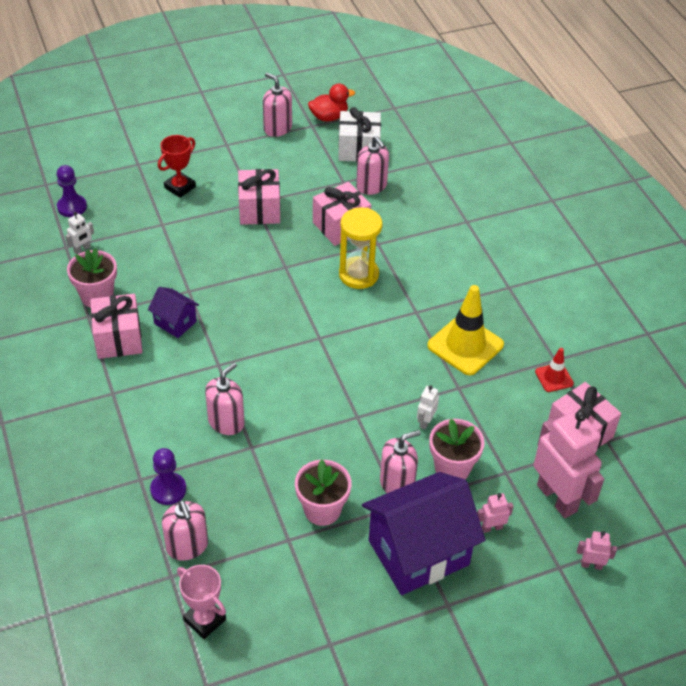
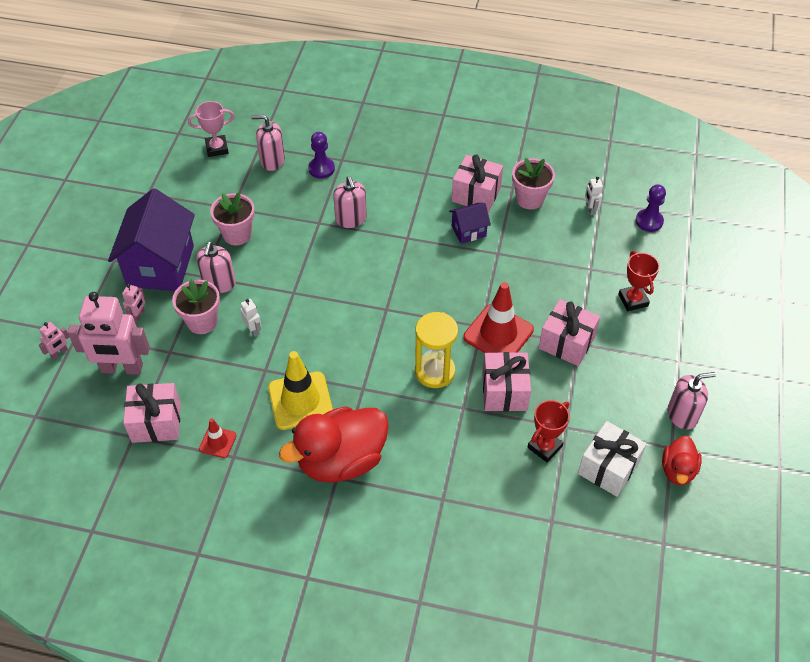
camera: 125 degrees right, 5 degrees up
pink soap dispenser [356,136,389,195] -> red trophy [527,400,570,462]
none -> red duck [279,406,389,483]
none -> red traffic cone [463,282,534,353]

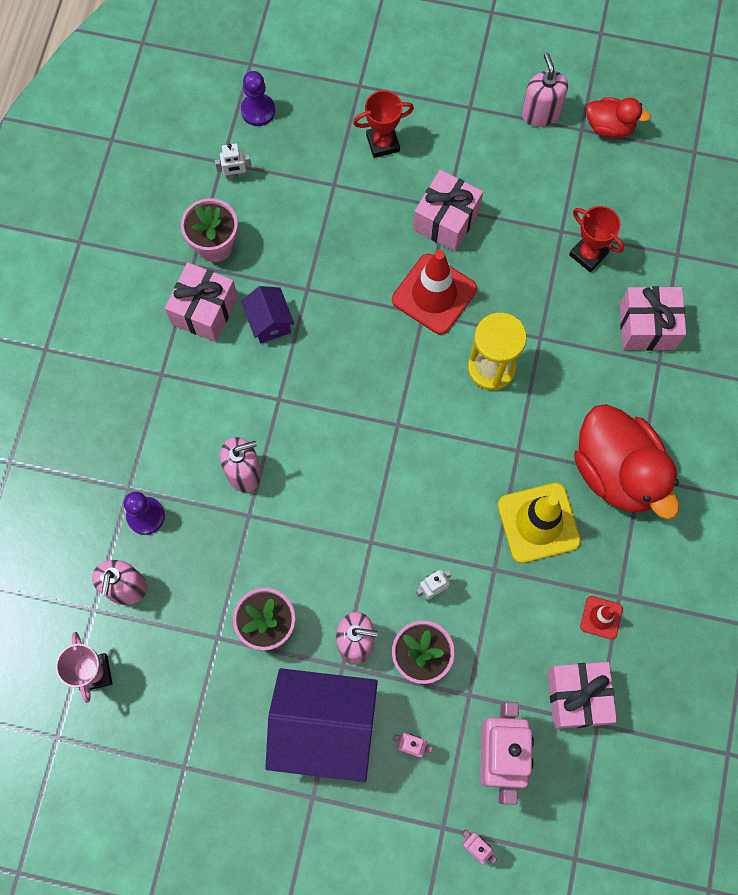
camera: 90 degrees left, 20 degrees up
pink gift [482,352,531,411] -> pink gift moved to [620,286,686,351]
white gift [578,421,647,497] -> none

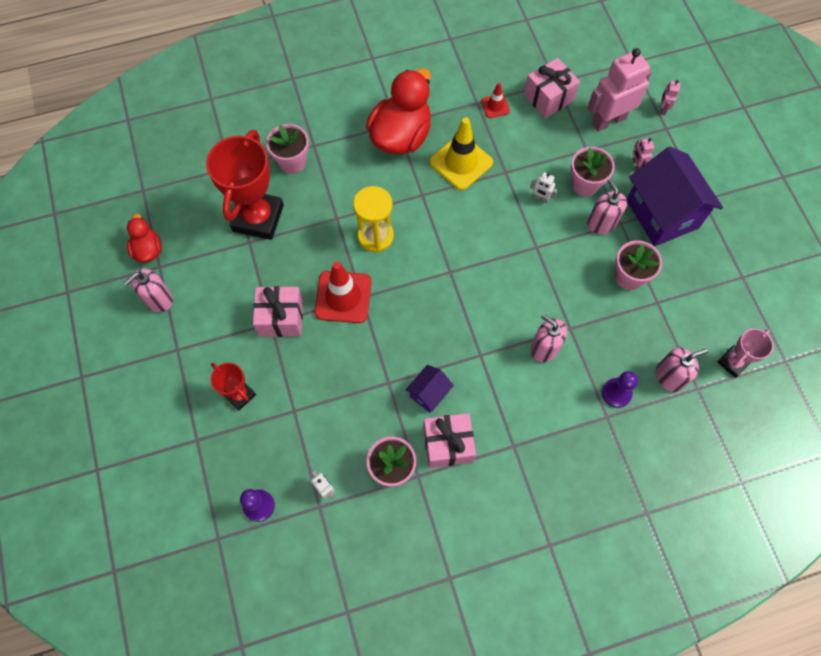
camera: 120 degrees left, 5 degrees down
red trophy [569,206,624,272] -> red trophy [206,130,284,240], size x1.93
pink gift [620,286,686,351] -> pink flower pot [266,124,309,174]

